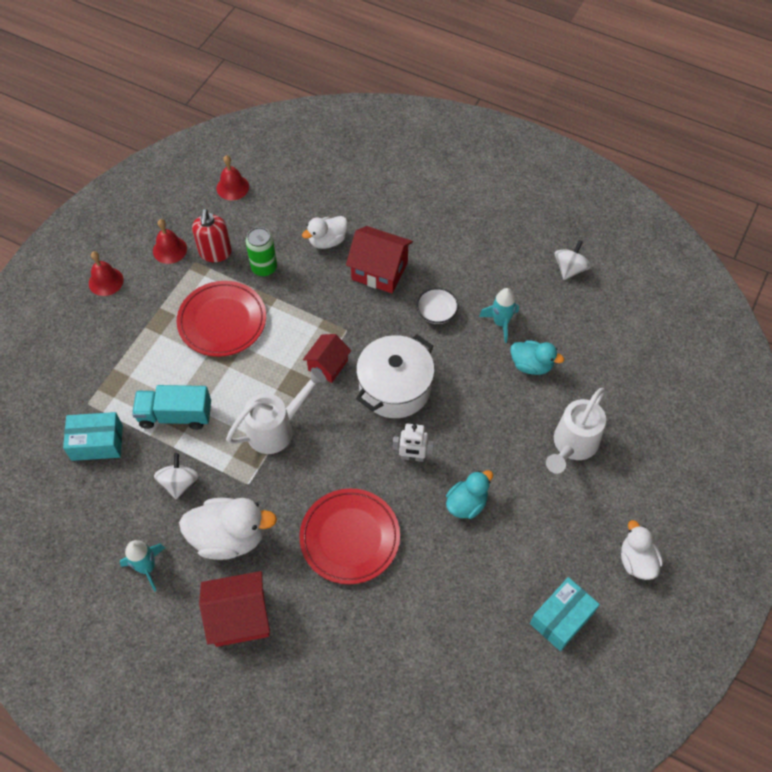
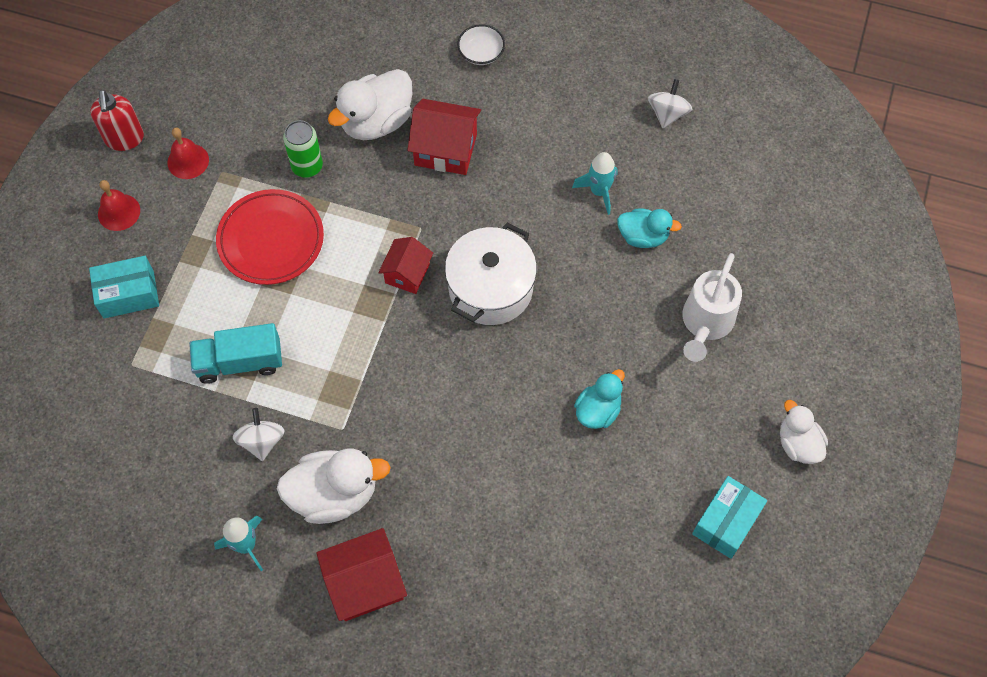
camera: 10 degrees left, 5 degrees up
turquoise box [63,412,123,461] -> turquoise box moved to [89,256,159,319]
red soap dispenser [192,209,232,262] -> red soap dispenser moved to [90,90,144,151]
red bell [216,155,249,200] -> none
white watering can [226,368,327,454] -> none
red plate [299,488,400,584] -> none
white duck [302,216,348,249] -> white duck [328,69,412,140], size x1.62
white robot [393,424,434,462] -> none
white bowl [416,288,459,324] -> white bowl moved to [457,24,505,65]

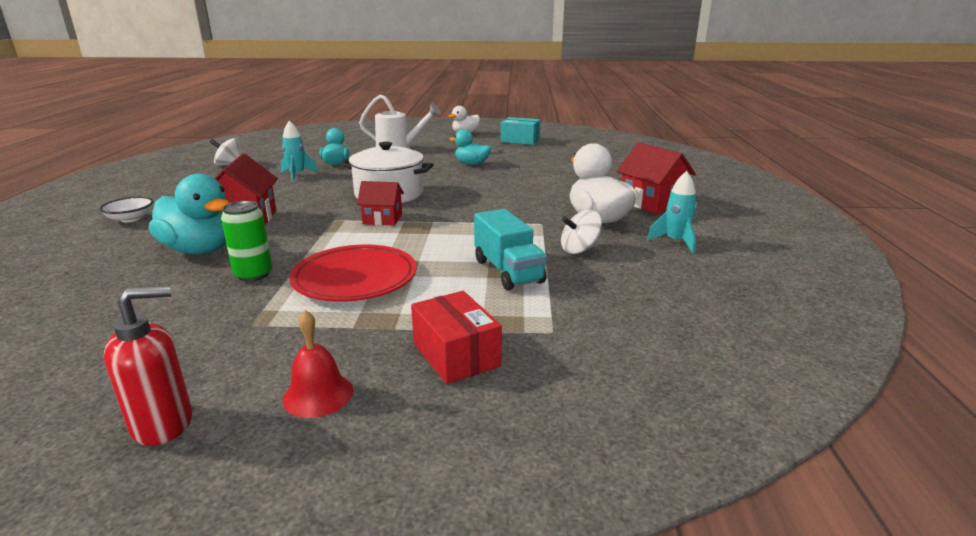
camera: 105 degrees left, 40 degrees down
turquoise box [89,256,159,319] -> red box [411,291,502,384]
red bell [167,128,209,179] -> none
white duck [328,69,412,140] -> turquoise duck [149,174,230,254]

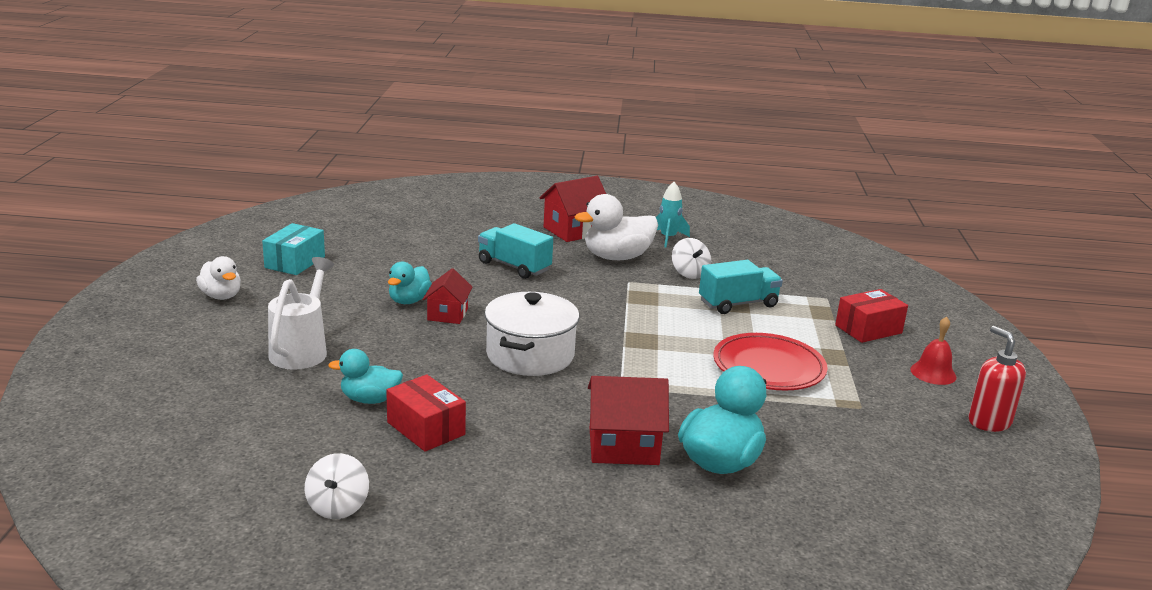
camera: 90 degrees left, 0 degrees up
white bowl [100,197,154,222] -> none
green can [221,201,272,282] -> none
turquoise rocket [280,120,318,182] -> red box [386,374,466,452]
red house [357,181,404,225] -> red house moved to [422,268,473,324]
none -> turquoise truck [478,223,553,279]

